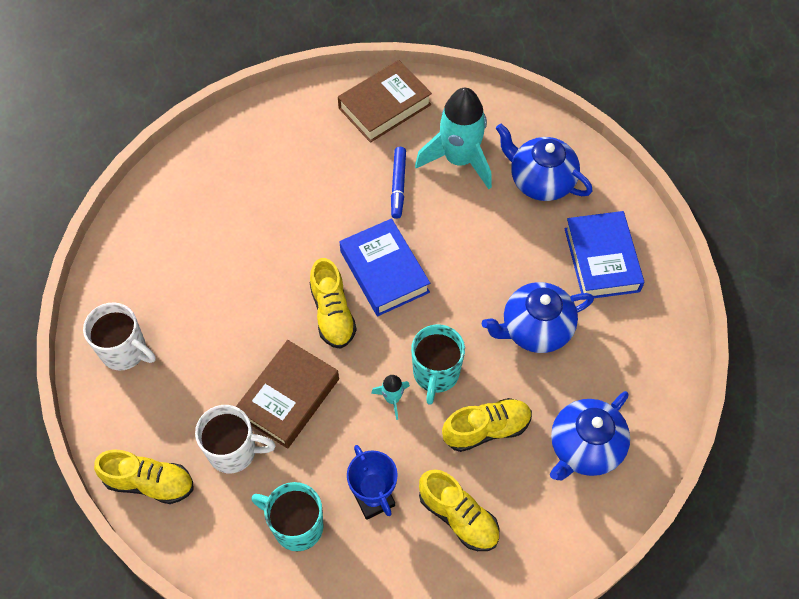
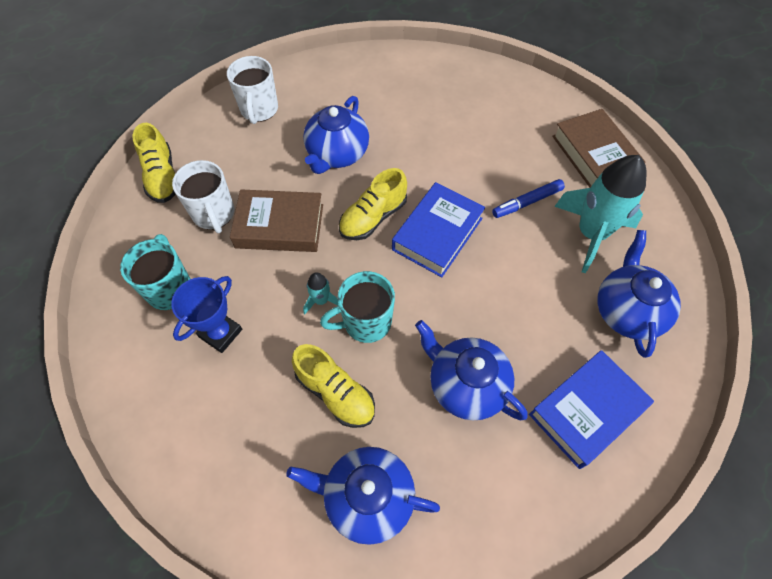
camera: 60 degrees right, 0 degrees up
brown book [338,60,432,143] -> brown book turned 45 degrees clockwise [552,109,646,187]
yellow shoe [419,469,499,551] -> none
none -> blue teapot [303,96,369,174]

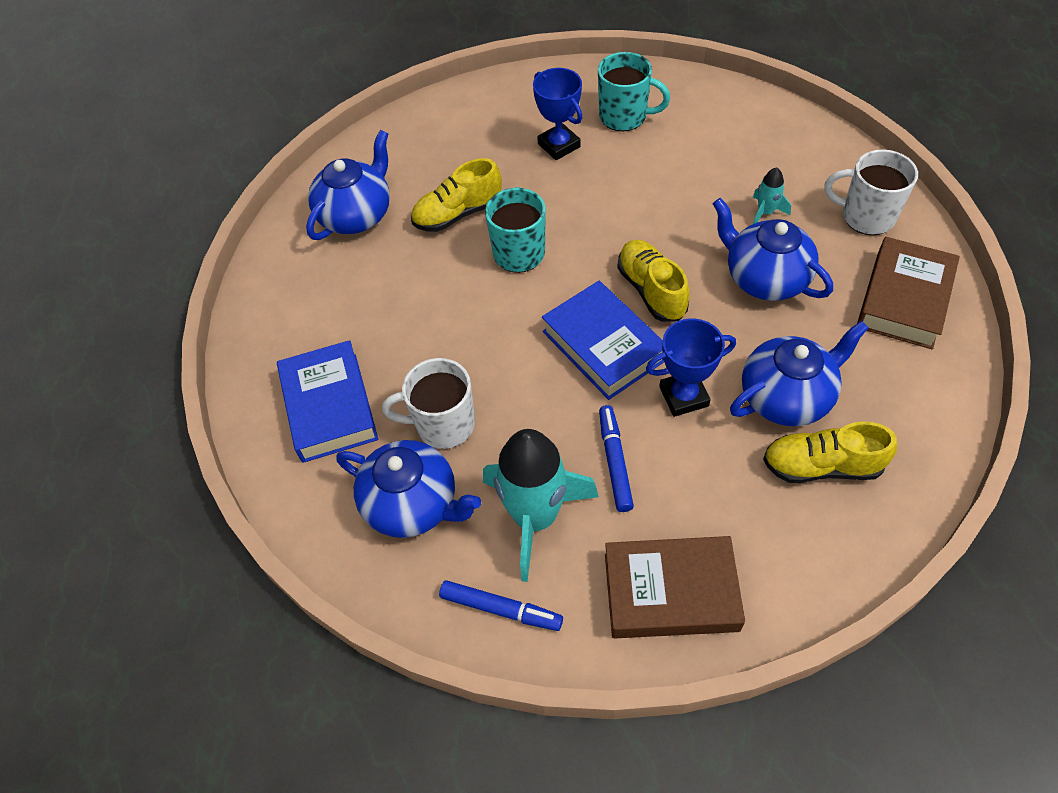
camera: 115 degrees right, 5 degrees down
yellow shoe [132,123,176,203] -> yellow shoe moved to [763,421,897,483]
white mug [172,160,234,233] -> white mug moved to [382,358,475,449]
brown book [230,189,323,252] -> brown book moved to [857,237,960,349]
turquoise rocket [303,272,339,315] -> turquoise rocket moved to [753,167,791,224]
blue teapot [415,320,528,420] -> blue teapot moved to [730,321,869,426]
none -> blue marker [439,580,563,631]
none -> blue trophy [646,319,736,417]

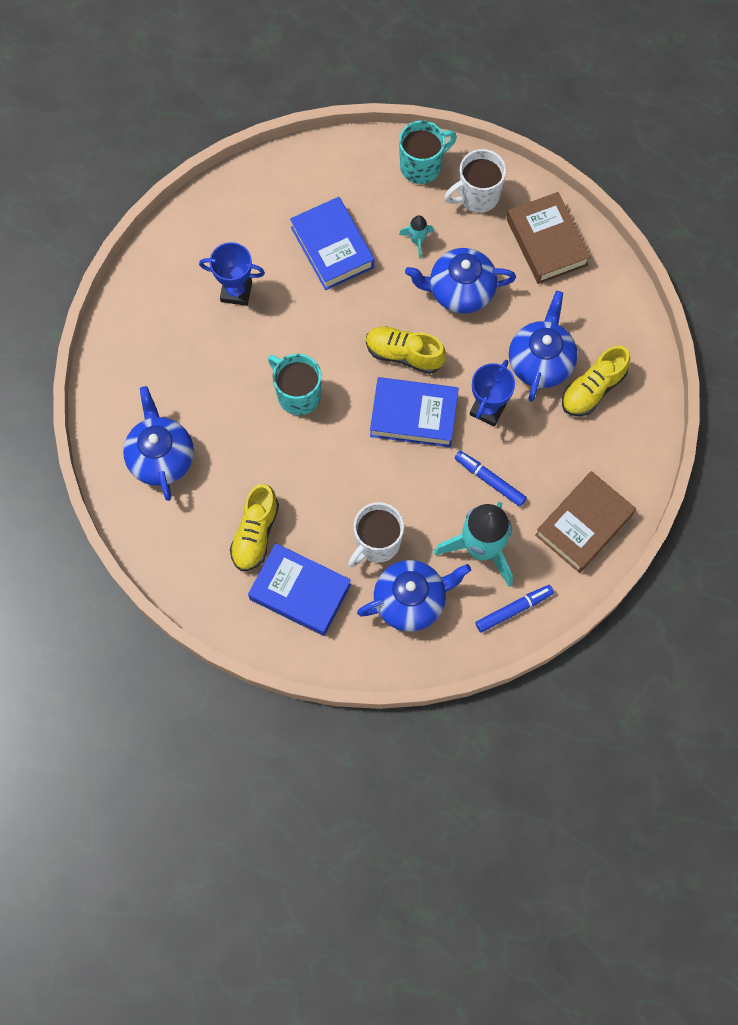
camera: 50 degrees left, 15 degrees up
yellow shoe [411,158,502,232] -> yellow shoe moved to [230,484,279,571]
turquoise mug [598,52,670,131] -> turquoise mug moved to [399,120,457,184]
none -> blue book [290,197,375,290]

